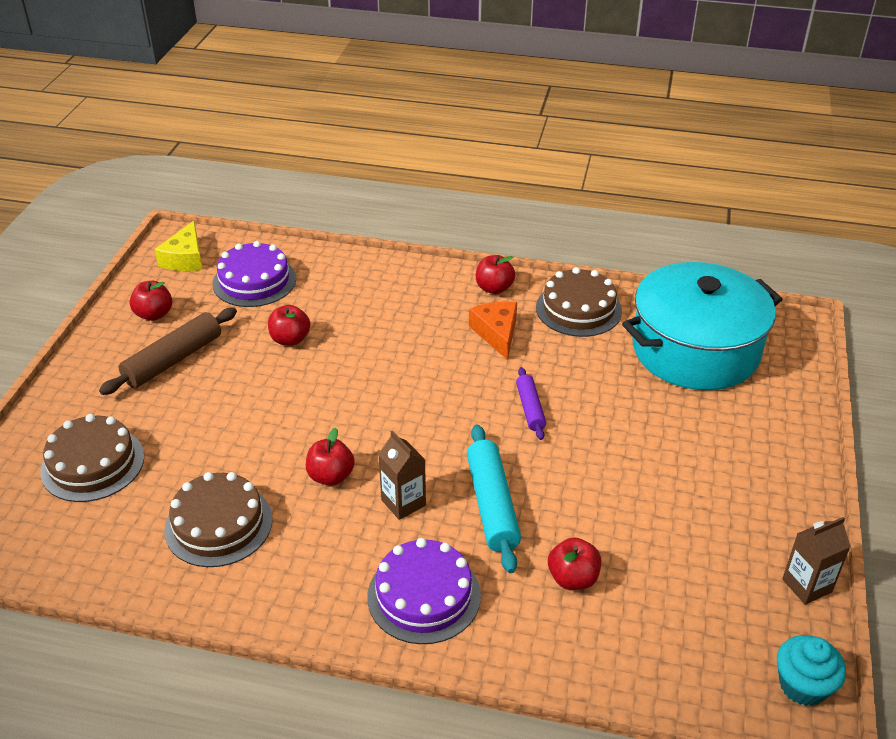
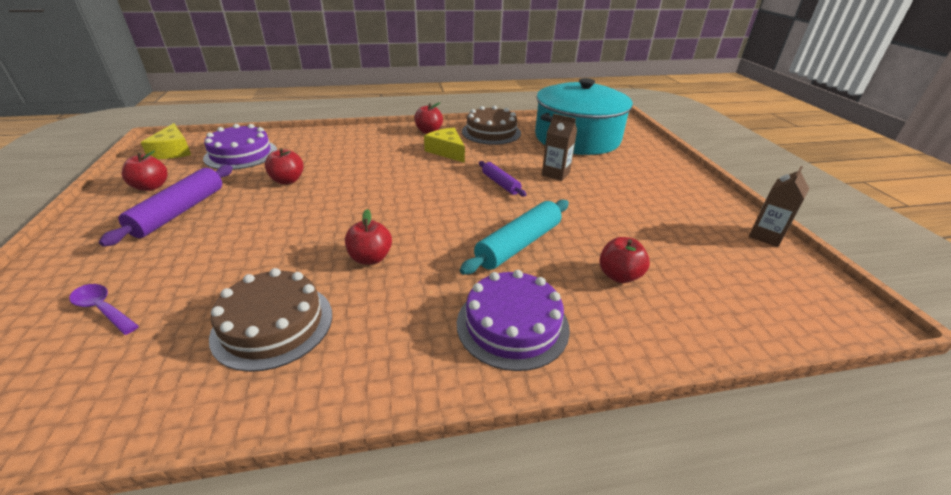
camera: 25 degrees left, 5 degrees down
brown cake [40,414,144,502] -> purple spoon [69,284,139,335]
brown rolling pin [99,307,237,395] -> purple rolling pin [99,165,233,247]
brown carton [378,431,426,520] -> brown carton moved to [542,114,577,181]
turquoise rolling pin [467,424,521,573] -> turquoise rolling pin turned 75 degrees clockwise [460,199,569,275]
orange cheese [469,301,517,360] -> yellow cheese [424,128,465,163]
turquoise cupcake [777,635,846,706] -> none

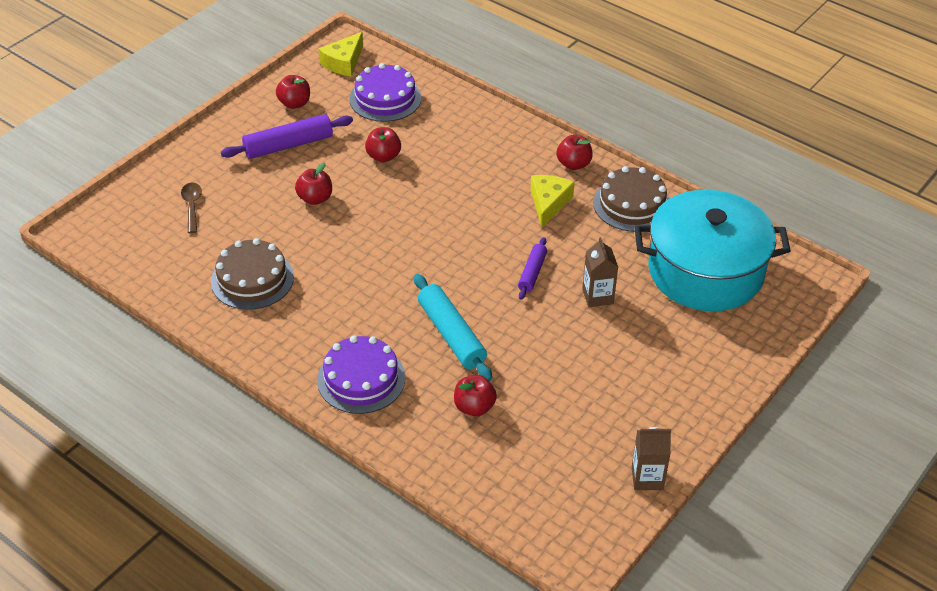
camera: 50 degrees right, 10 degrees up
purple spoon [69,284,139,335] -> brown spoon [181,183,202,233]
red apple [345,209,392,265] -> red apple moved to [295,163,332,205]
turquoise rolling pin [460,199,569,275] -> turquoise rolling pin turned 60 degrees clockwise [414,274,492,381]

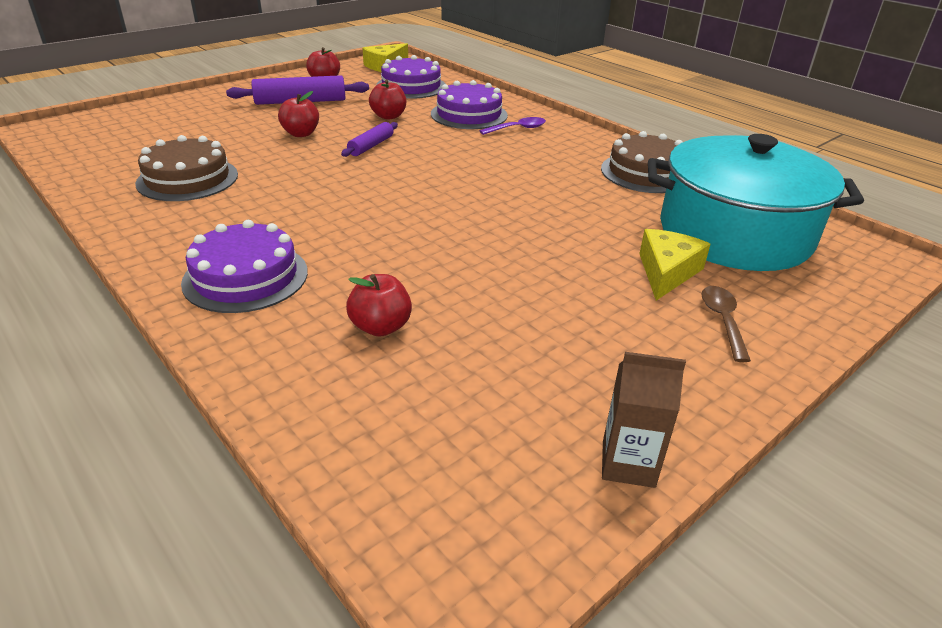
camera: 10 degrees right, 10 degrees down
brown spoon [181,183,202,233] -> brown spoon moved to [701,286,751,362]
turquoise rolling pin [414,274,492,381] -> none
purple rolling pin [518,237,547,300] -> purple rolling pin moved to [341,122,398,157]
yellow cheese [530,175,575,228] -> yellow cheese moved to [639,229,711,301]
red apple [556,135,593,170] -> none
brown carton [582,237,618,307] -> none
none -> purple cake [431,80,508,129]
none -> purple spoon [480,117,546,135]

